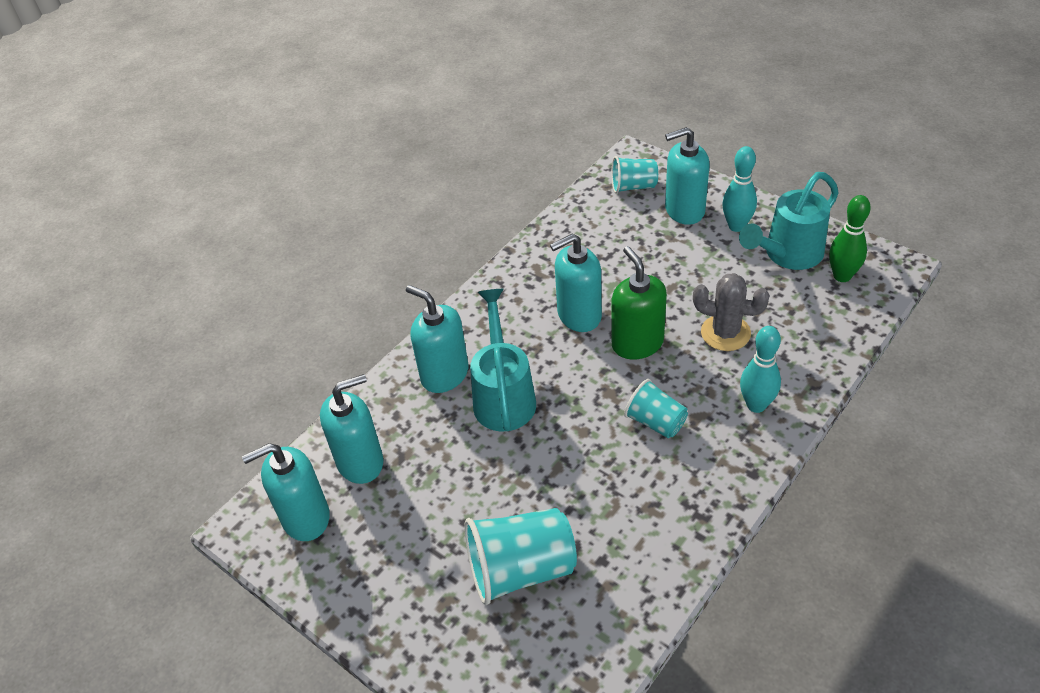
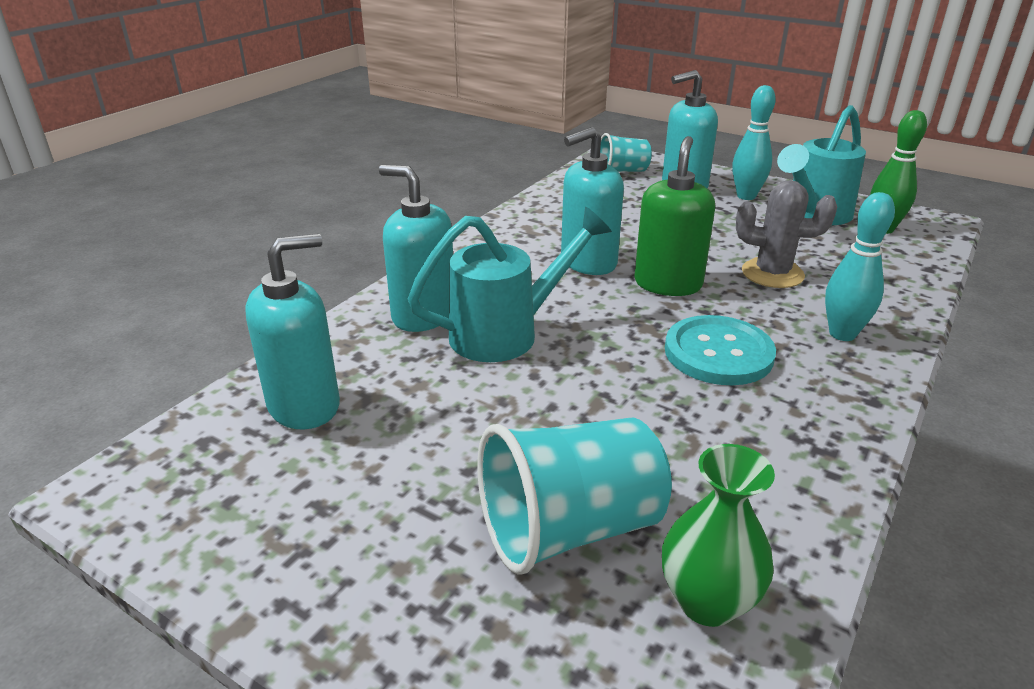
camera: 10 degrees left, 15 degrees down
turquoise soap dispenser [242,443,330,541] -> none
turquoise watering can [470,289,536,431] -> turquoise watering can turned 75 degrees clockwise [408,207,612,362]
green soap dispenser [612,246,667,359] -> green soap dispenser turned 45 degrees clockwise [634,136,715,296]
turquoise cup [624,379,688,438] -> turquoise button [665,315,776,385]
none -> green vase [662,444,775,627]

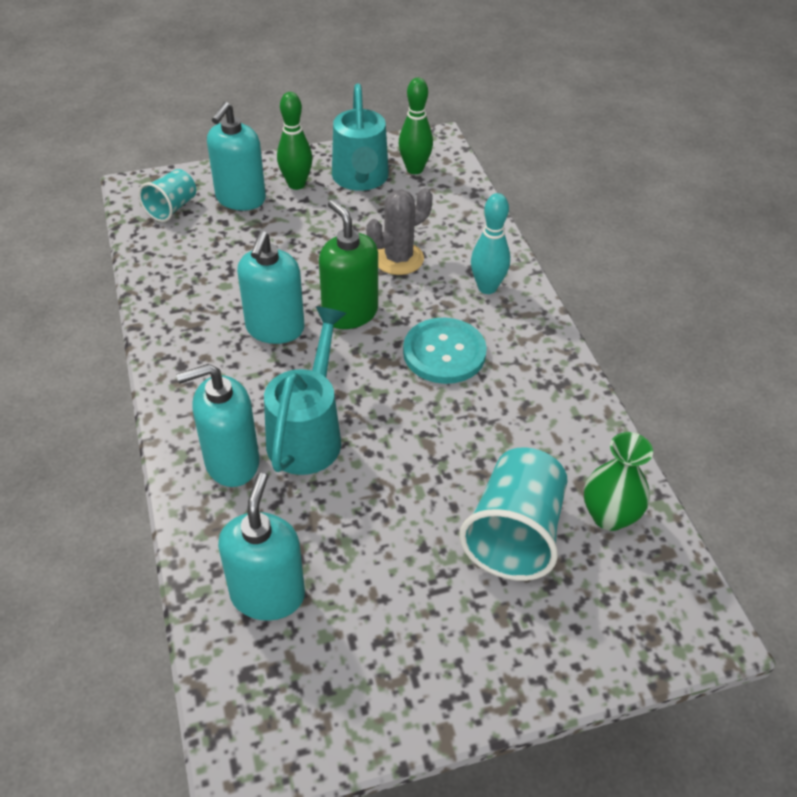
camera: 50 degrees left, 15 degrees up
turquoise bowling pin [732,85,776,200] -> green bowling pin [277,92,312,190]

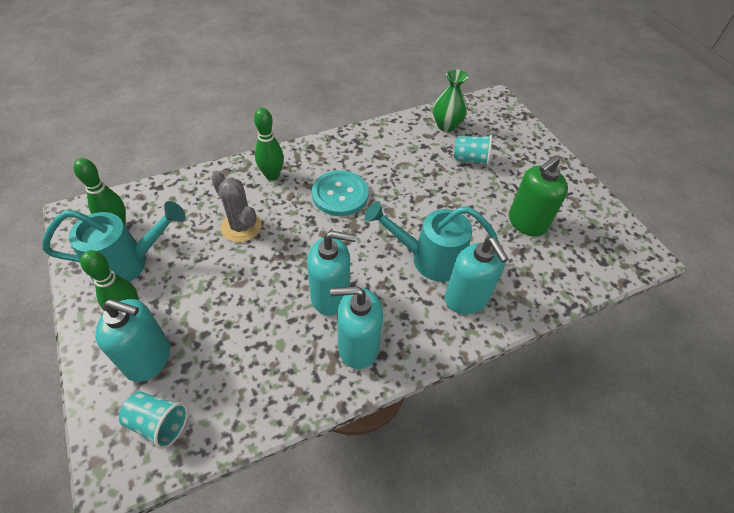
camera: 100 degrees left, 5 degrees up
turquoise soap dispenser [218,473,305,621] -> turquoise soap dispenser moved to [330,286,383,369]
green soap dispenser [319,200,378,329] -> green soap dispenser moved to [509,155,568,236]
turquoise cup [459,447,567,581] -> turquoise cup [454,135,492,166], size x0.59
turquoise bowling pin [471,193,510,294] -> green bowling pin [254,108,284,181]

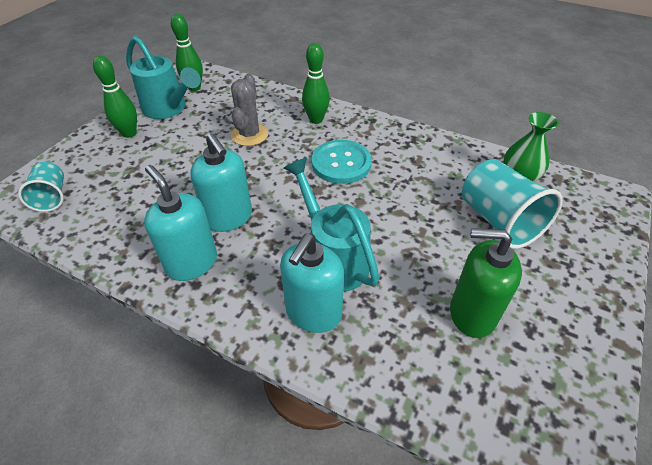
camera: 55 degrees right, 5 degrees down
turquoise soap dispenser [95,299,170,382] -> none
turquoise cup [454,135,492,166] -> turquoise cup [462,159,562,249], size x1.69

